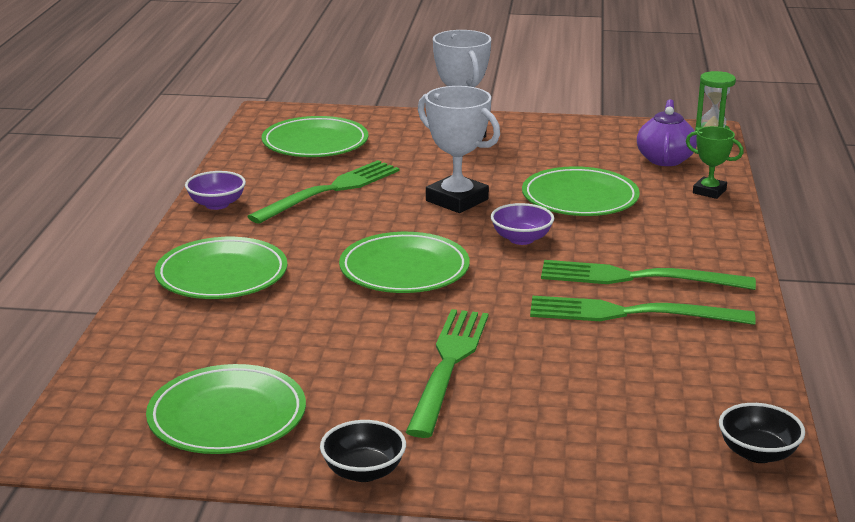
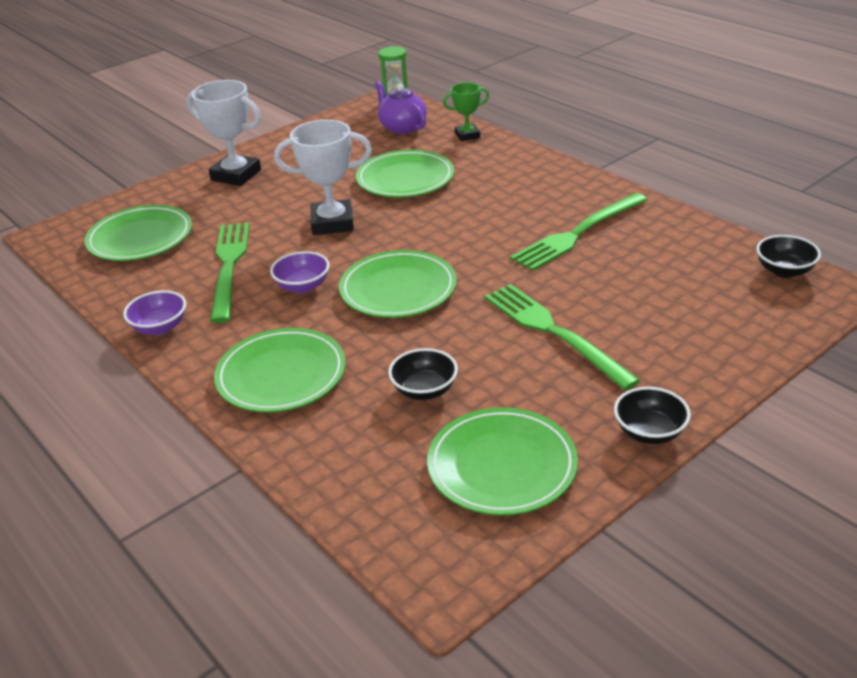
camera: 45 degrees left, 10 degrees up
purple bowl [491,203,554,245] -> purple bowl moved to [270,251,330,293]
green fork [541,260,756,290] -> none
none -> black bowl [388,348,458,400]

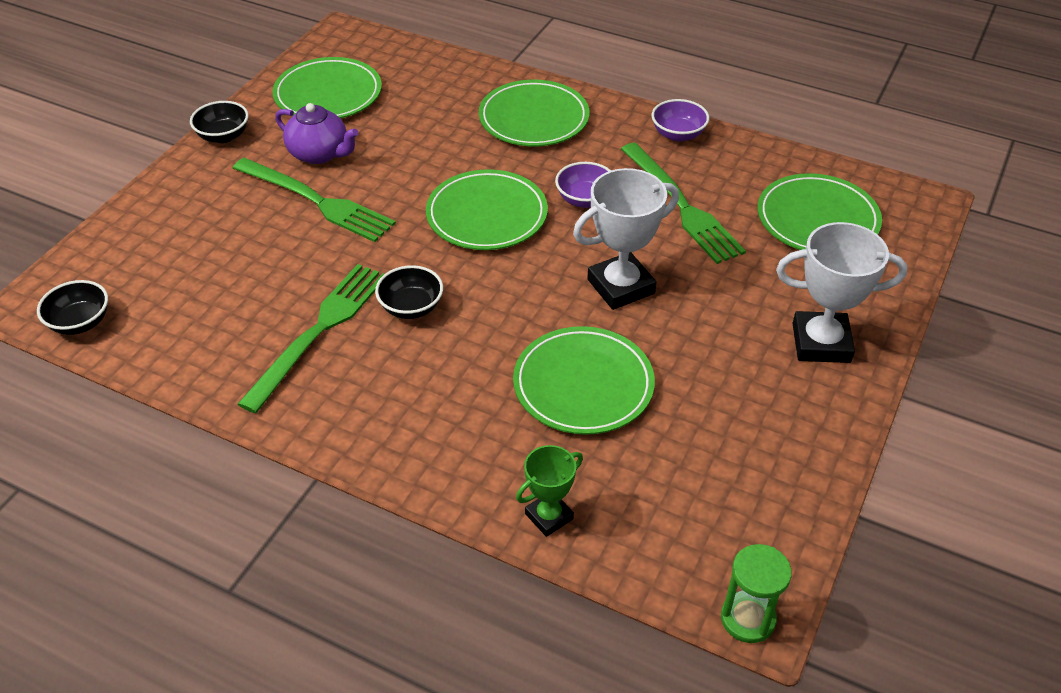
camera: 155 degrees right, 10 degrees up
purple teapot [375,81,427,134] -> purple teapot moved to [275,103,359,164]
black bowl [388,348,458,400] -> black bowl moved to [375,265,443,319]

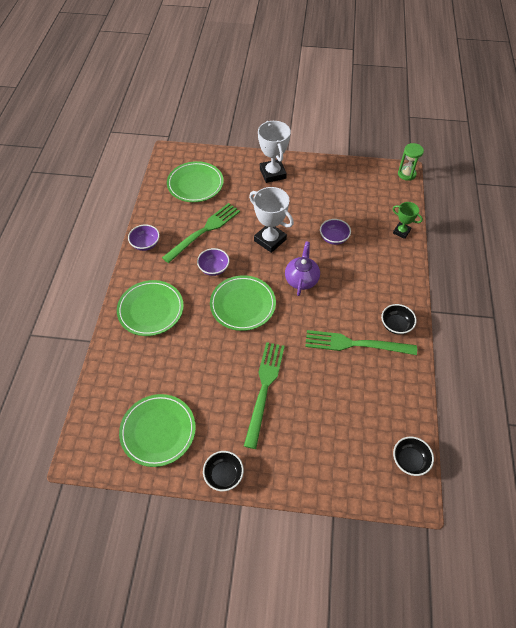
camera: 110 degrees left, 10 degrees up
purple teapot [275,103,359,164] -> purple teapot moved to [285,241,320,296]
black bowl [375,265,443,319] -> black bowl moved to [381,304,417,335]
green plate [513,326,655,435] -> purple bowl [320,219,351,245]

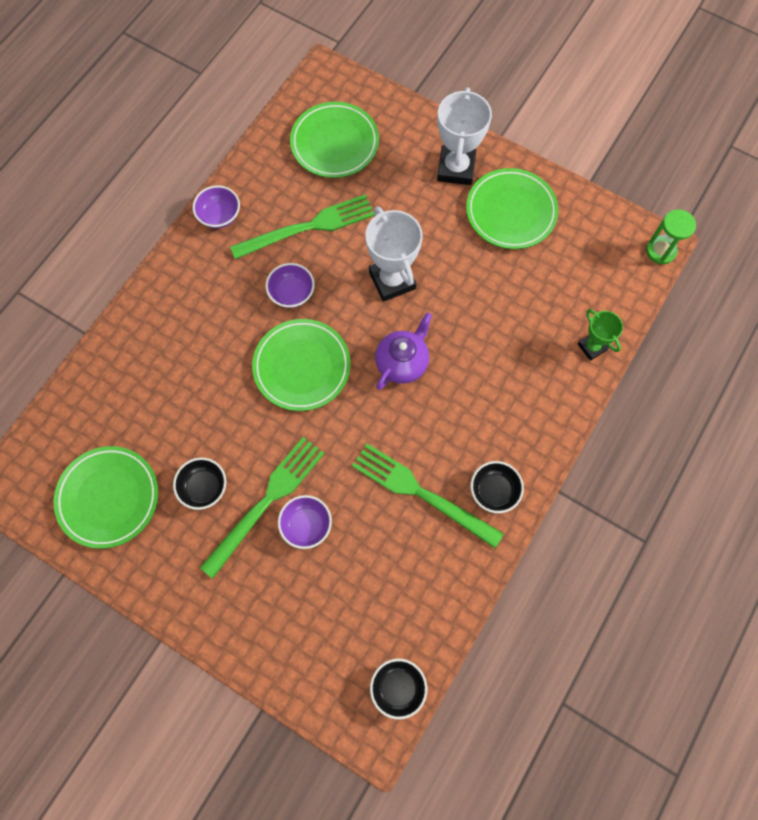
camera: 25 degrees right, 15 degrees up
green plate [117,280,184,336] -> green plate moved to [466,168,558,249]
black bowl [203,451,244,491] -> black bowl moved to [173,458,226,510]
purple bowl [320,219,351,245] -> purple bowl moved to [278,495,332,549]

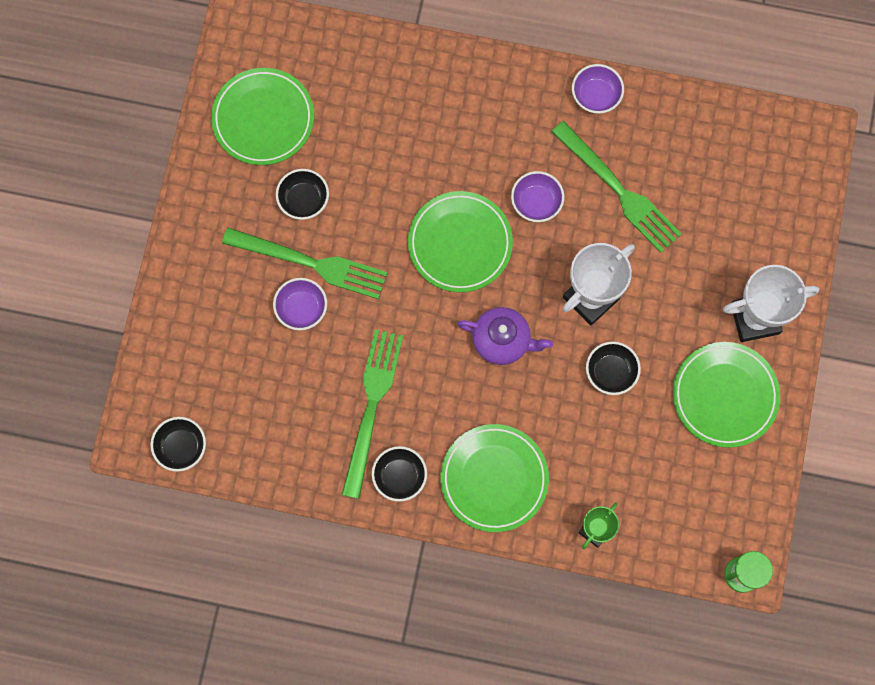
camera: 70 degrees right, 5 degrees up
green plate [290,102,379,178] -> green plate moved to [440,424,549,532]
none -> black bowl [586,341,641,395]

